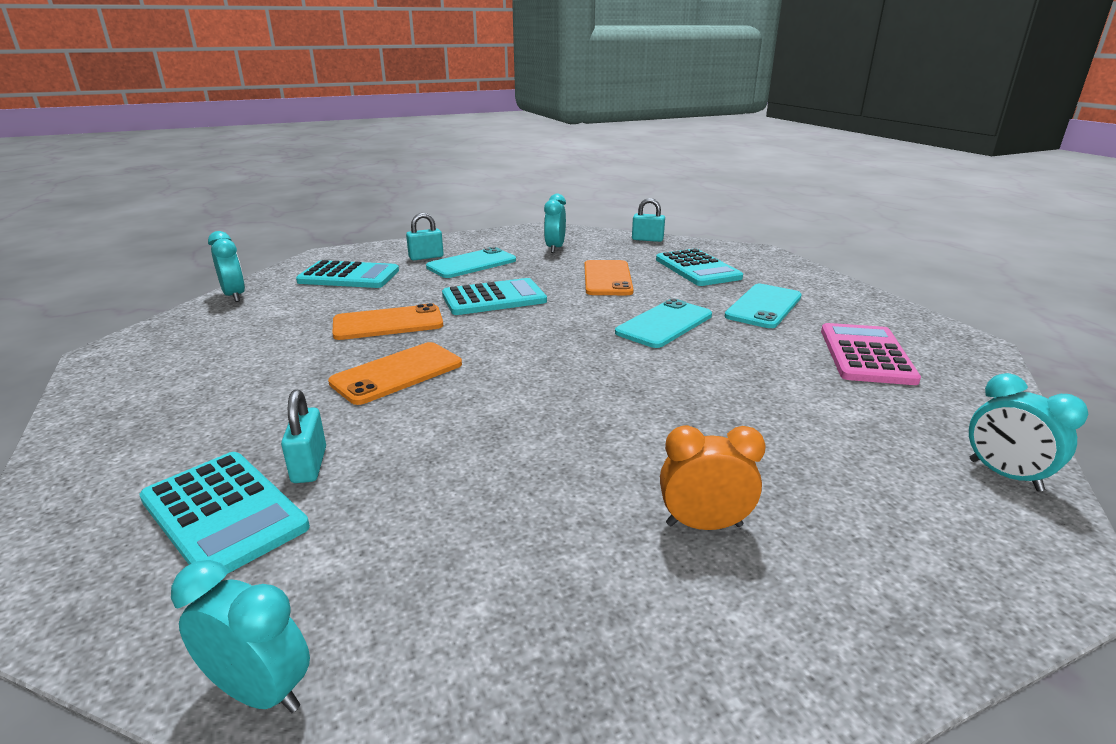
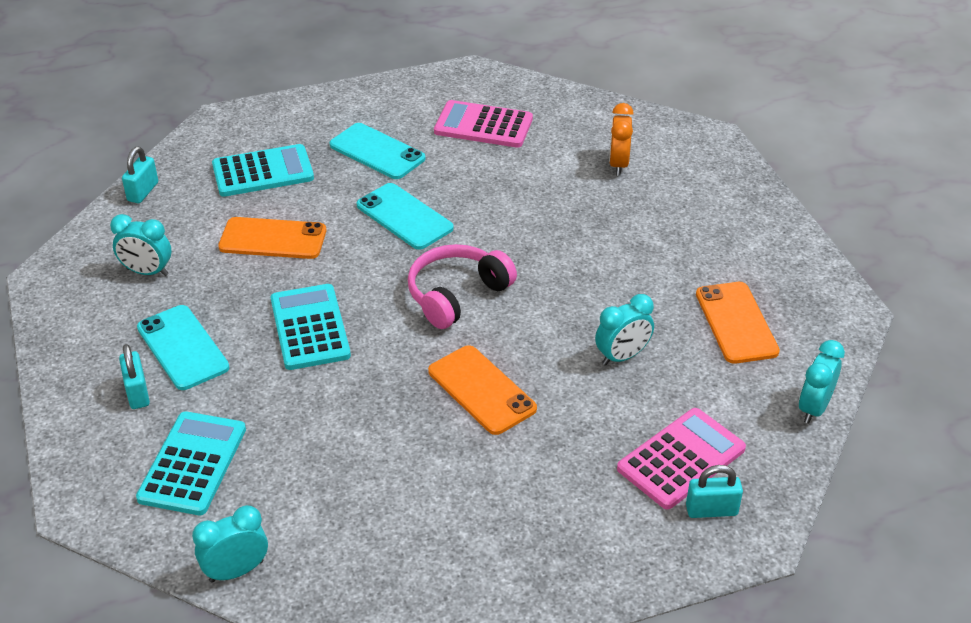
camera: 85 degrees left, 15 degrees up
turquoise calculator [139,452,310,573] -> pink calculator [617,408,746,510]
turquoise padlock [281,390,326,483] -> turquoise padlock moved to [686,465,743,518]
orange phone [332,303,443,340] -> orange phone moved to [696,282,780,364]
orange clock [660,425,766,530] -> orange clock moved to [609,103,633,175]
turquoise clock [969,373,1088,491] -> turquoise clock moved to [595,294,654,366]
none -> pink headphones [408,244,517,329]

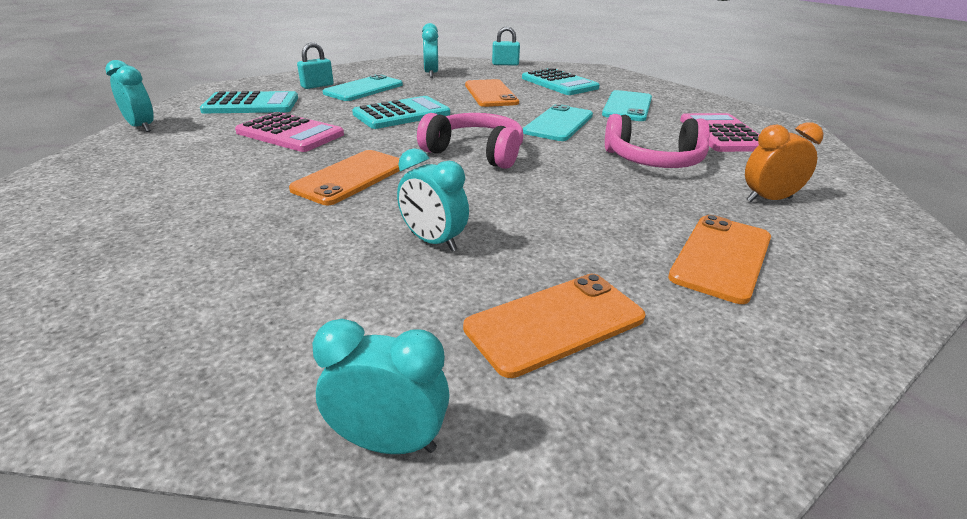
camera: 70 degrees right, 10 degrees down
pink calculator [617,408,746,510] -> pink calculator moved to [235,112,344,152]
turquoise padlock [686,465,743,518] -> none
none -> pink headphones [605,114,710,168]
none -> orange phone [668,215,771,304]

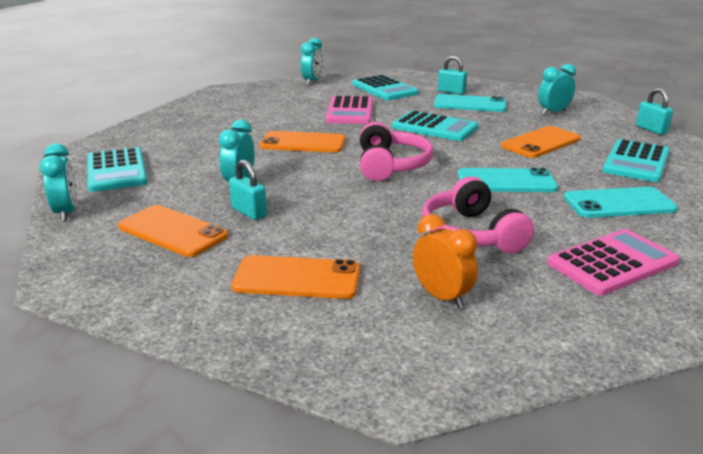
camera: 65 degrees right, 5 degrees down
none -> turquoise calculator [87,147,148,192]
none -> turquoise padlock [229,160,267,220]

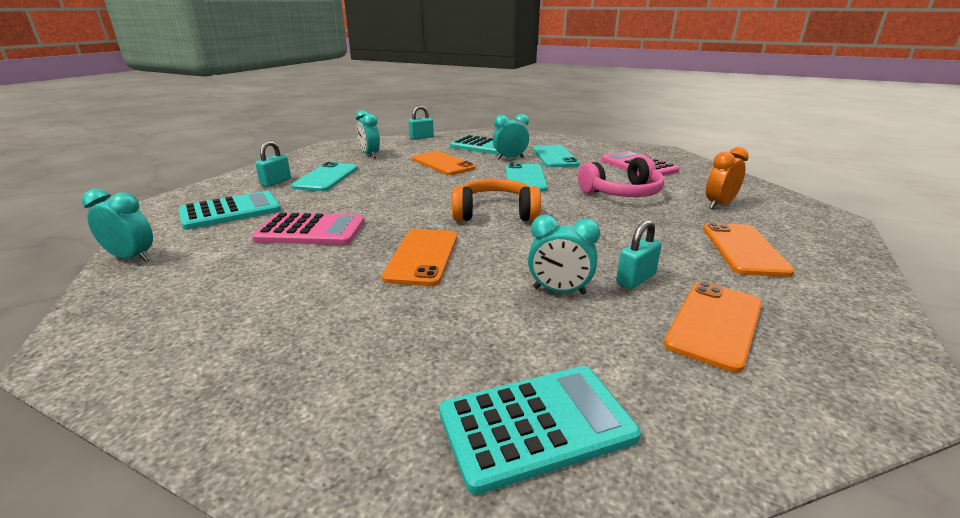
camera: 90 degrees left, 0 degrees up
turquoise clock [40,143,77,221] -> turquoise clock moved to [493,114,529,159]
pink headphones [360,122,433,181] -> orange headphones [452,179,541,221]
turquoise calculator [392,111,478,141] -> none

